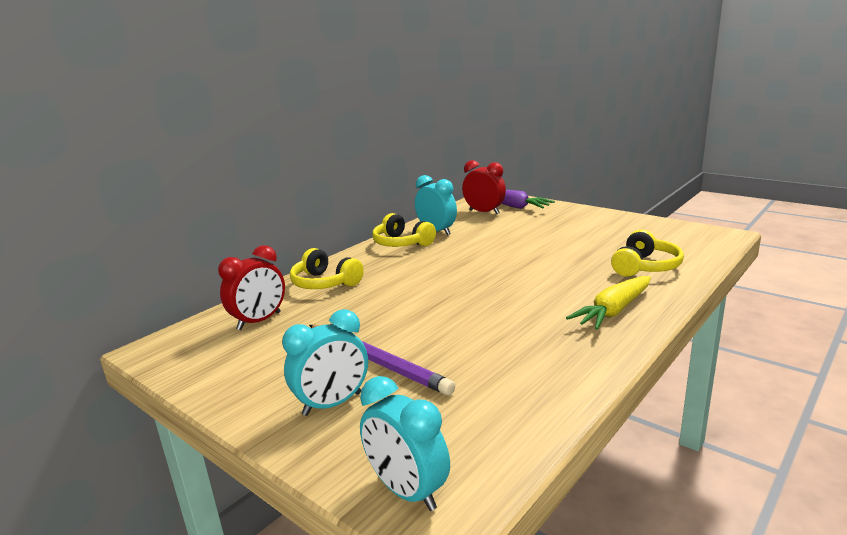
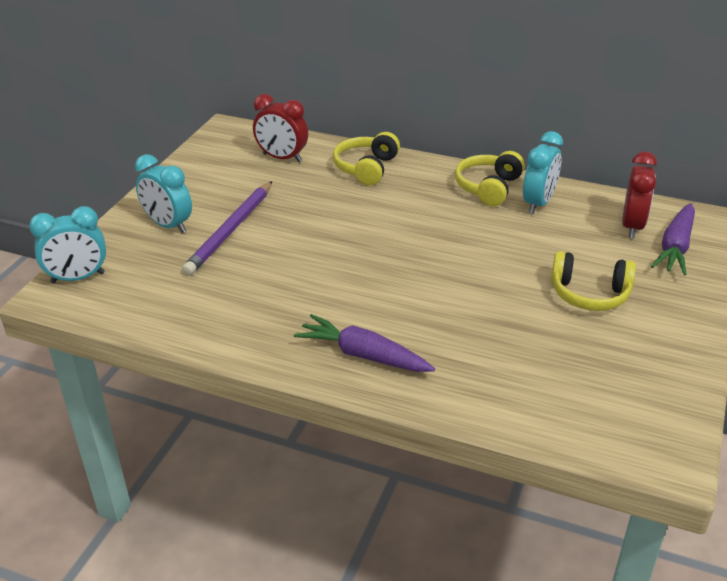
camera: 70 degrees right, 15 degrees up
turquoise clock [360,376,450,511] -> turquoise clock turned 135 degrees counterclockwise [29,206,106,283]
yellow carrot [566,276,651,330] -> purple carrot [294,314,435,372]
yellow headphones [611,230,684,277] -> yellow headphones moved to [551,251,636,311]

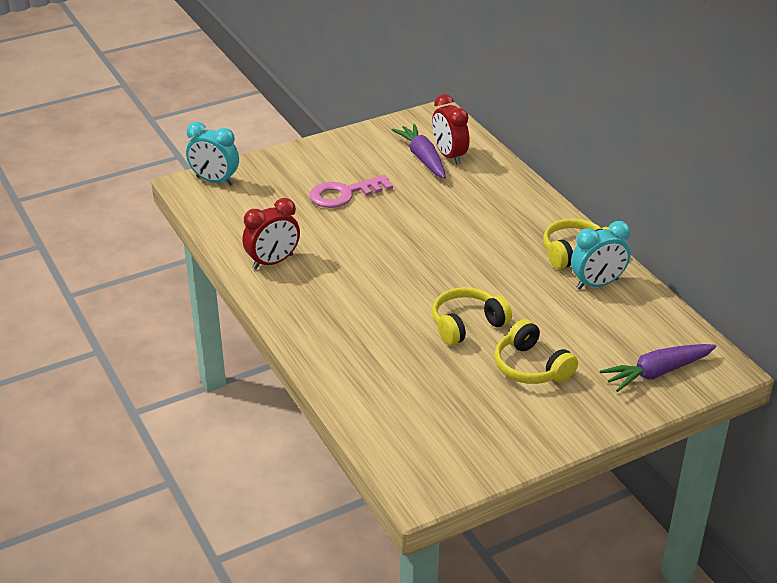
camera: 40 degrees right, 0 degrees up
turquoise clock [135,154,192,233] -> none
purple pencil [182,181,272,276] -> pink key [309,175,393,208]
purple carrot [294,314,435,372] -> purple carrot moved to [392,124,446,179]
yellow headphones [333,132,400,186] -> yellow headphones moved to [432,287,512,346]
red clock [622,152,657,238] -> red clock moved to [242,198,300,269]

